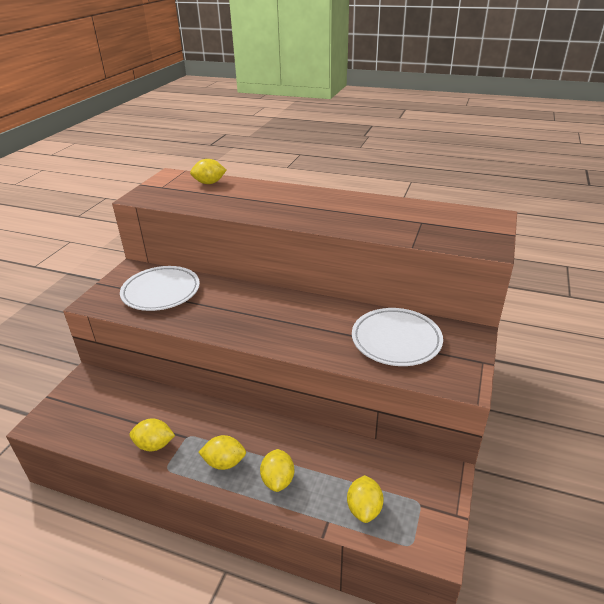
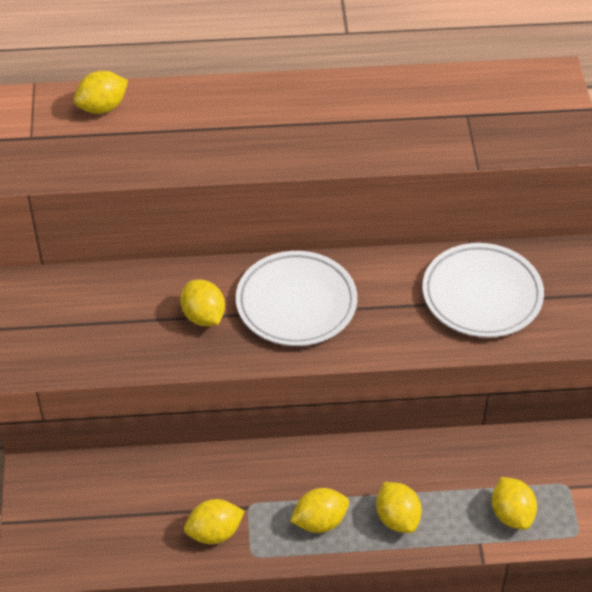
camera: 25 degrees left, 15 degrees up
white plate [120,266,200,311] -> white plate moved to [236,251,357,346]
none -> yellow lemon [180,280,225,326]

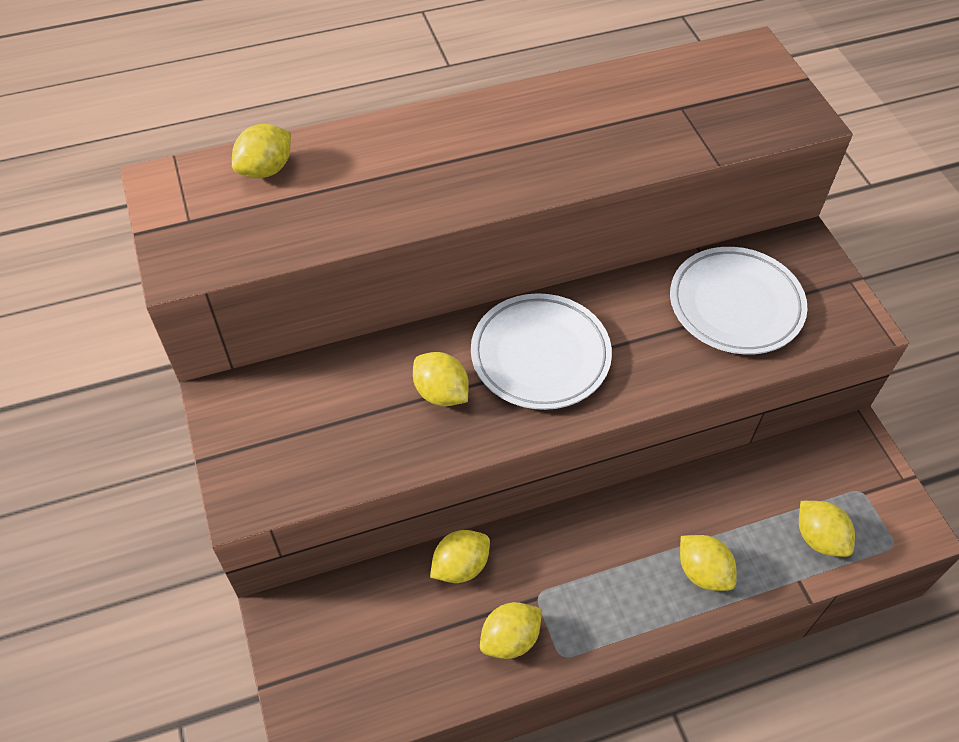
camera: 15 degrees left, 5 degrees up
yellow lemon [290,488,349,533] -> yellow lemon moved to [430,530,490,583]

